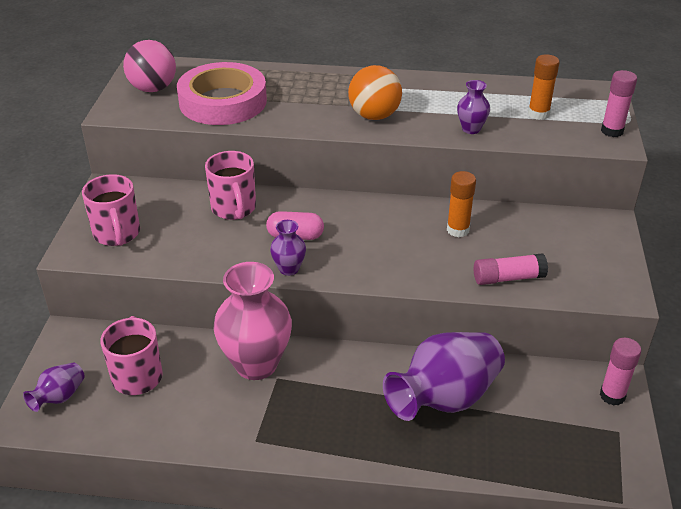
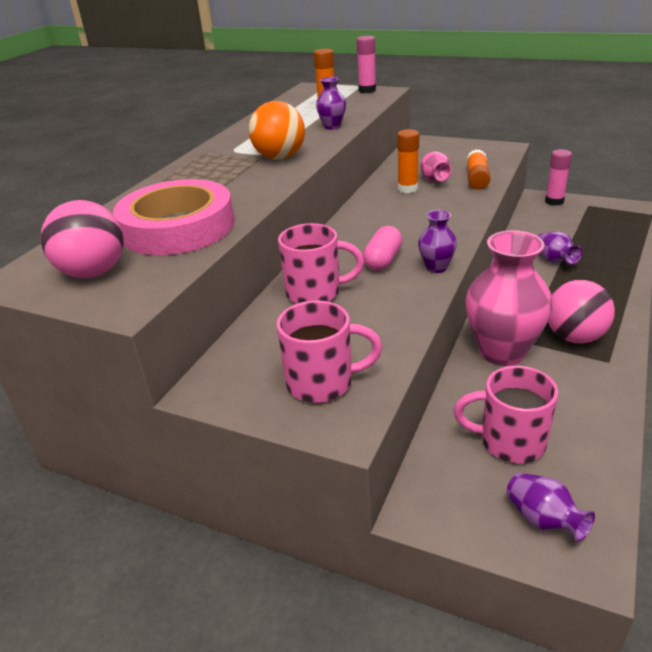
camera: 70 degrees left, 5 degrees down
purple vase [383,332,505,421] -> purple vase [538,232,582,265], size x0.48
pink glue stick [474,253,548,285] -> orange glue stick [467,149,490,190]
none -> pink vase [420,151,452,181]
none -> pink ball [548,280,615,344]

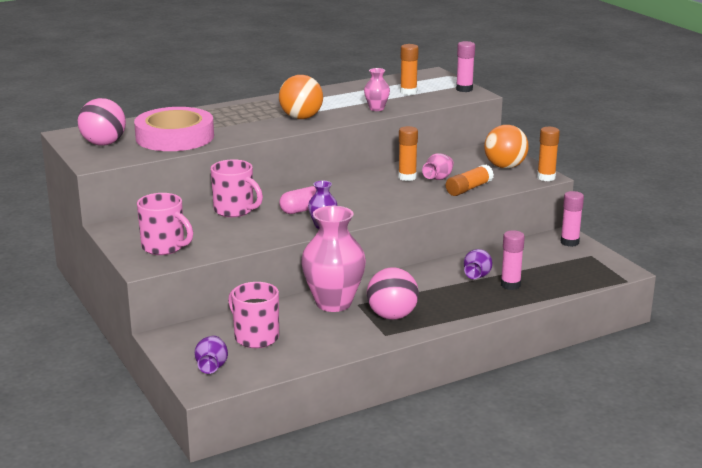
camera: 35 degrees right, 10 degrees down
purple vase [316,77,346,130] -> pink vase [364,68,390,111]
none -> orange ball [484,125,529,169]
none -> pink glue stick [501,230,525,290]
none -> orange glue stick [537,127,560,181]

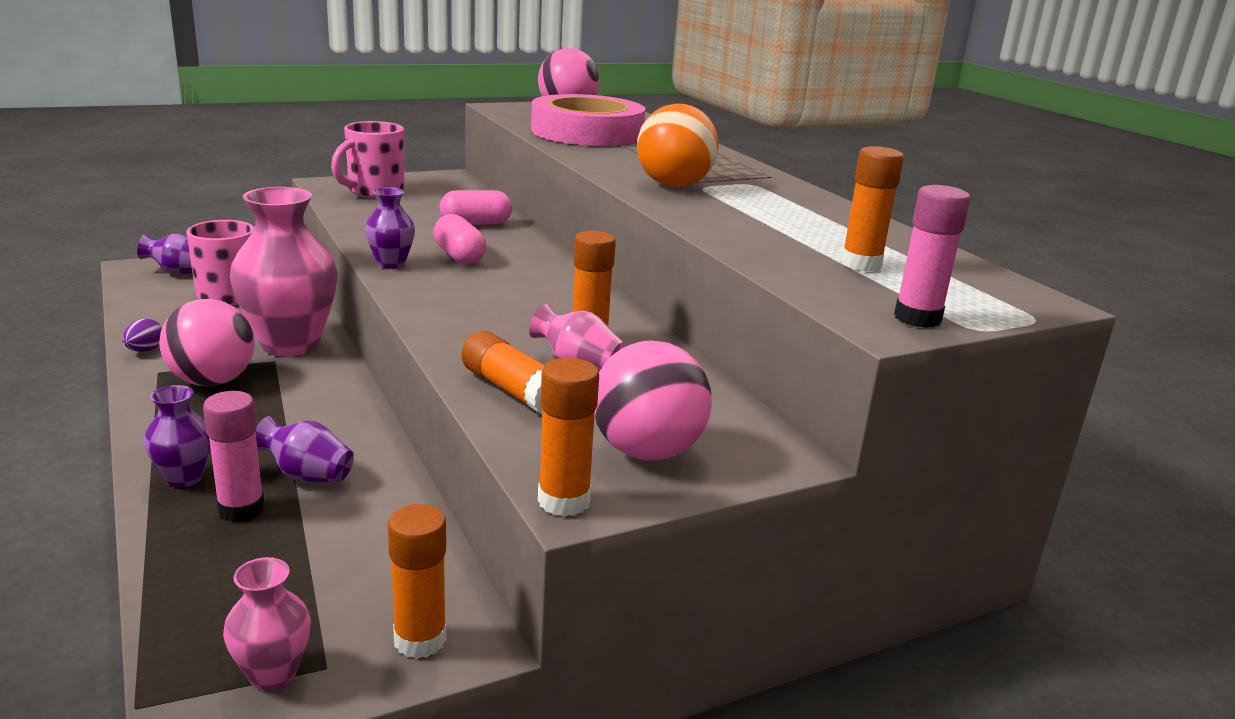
camera: 90 degrees right, 0 degrees up
pink mug [211,159,263,217] -> pink capsule [439,190,512,225]
pink vase [364,68,390,111] -> pink vase moved to [223,557,311,690]
orange ball [484,125,529,169] -> pink ball [594,340,712,460]
pink glue stick [561,191,584,247] -> orange glue stick [388,504,446,659]
none -> purple egg [122,319,162,352]
none -> purple vase [144,385,211,488]

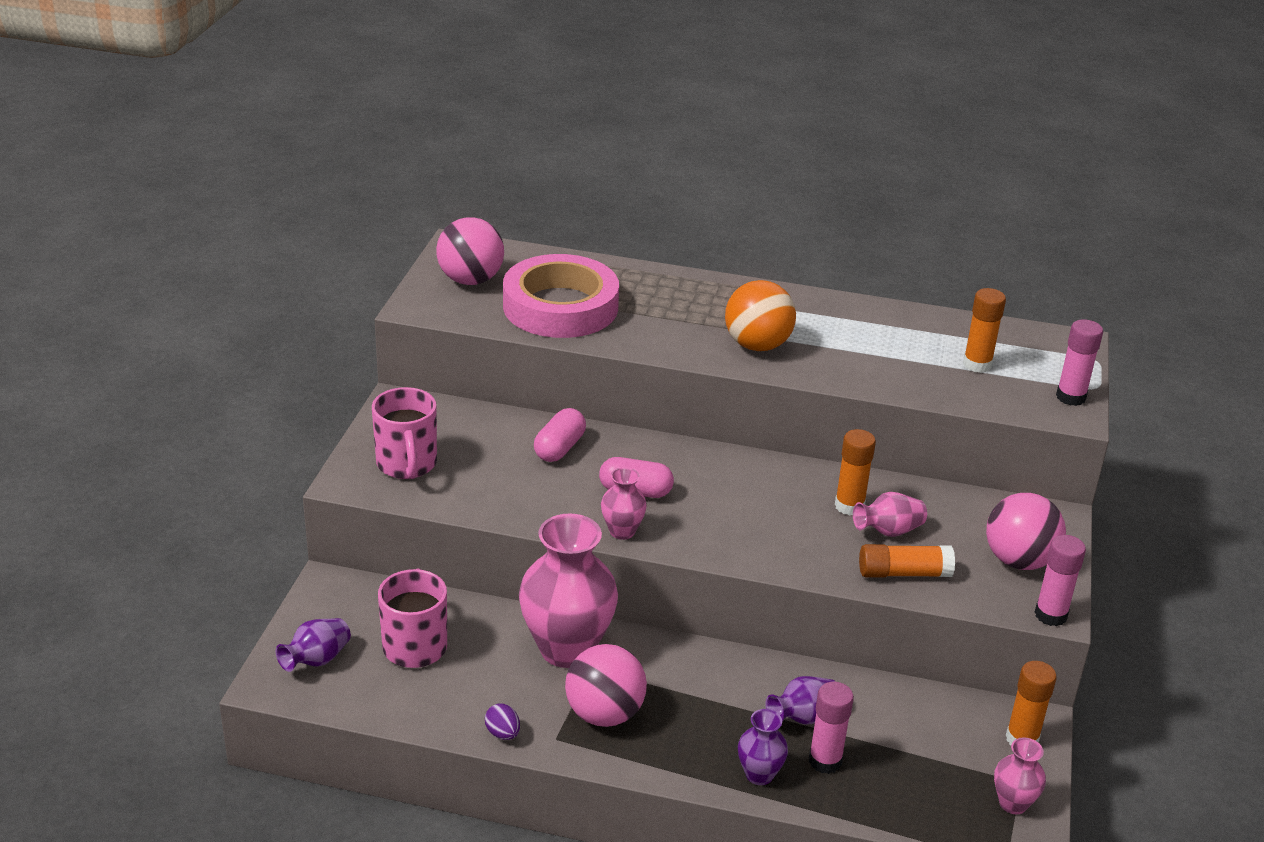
camera: 50 degrees left, 10 degrees up
purple vase [365,187,415,269] -> pink vase [601,467,647,540]
orange glue stick [538,358,599,517] -> pink glue stick [1035,535,1086,626]

